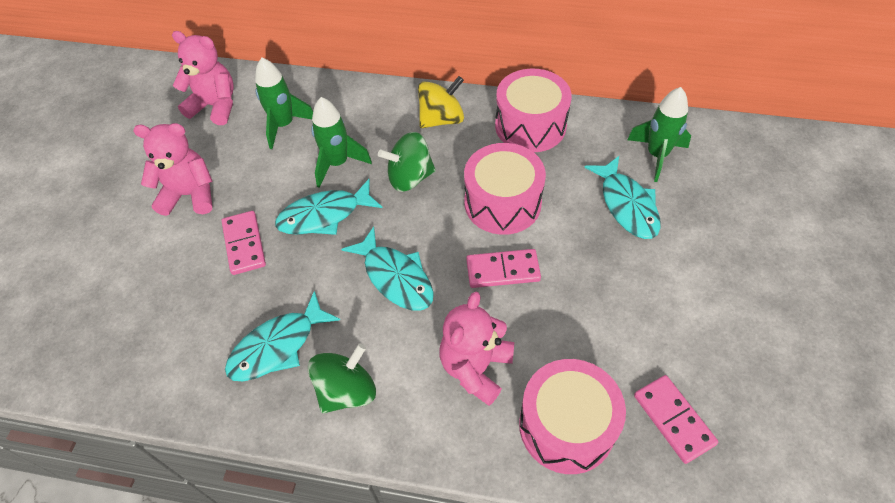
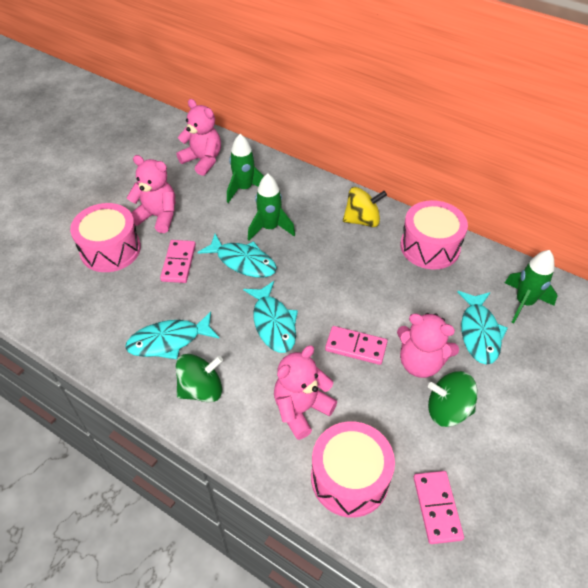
camera: 20 degrees right, 5 degrees down
turquoise fish [275,179,383,235] -> turquoise fish turned 150 degrees counterclockwise [197,234,277,278]
green spinning top [378,132,436,192] -> green spinning top moved to [428,371,478,427]
pink drum [464,143,546,235] -> pink drum moved to [70,203,141,272]
none -> pink teddy bear [397,313,459,378]

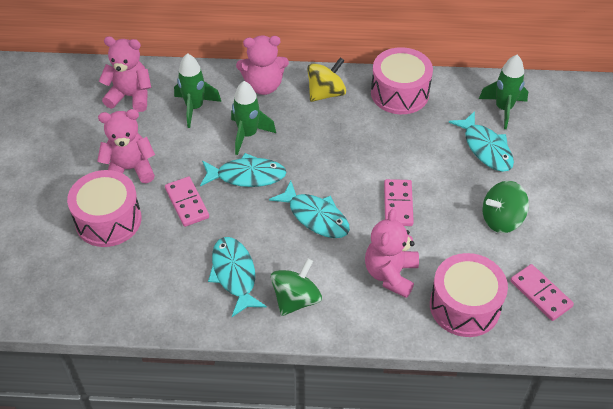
camera: 30 degrees left, 0 degrees up
turquoise fish [125,311,220,359] -> turquoise fish turned 120 degrees clockwise [208,237,267,317]
pink domino [325,326,388,365] -> pink domino turned 75 degrees counterclockwise [384,179,414,226]
pink teddy bear [397,313,459,378] -> pink teddy bear moved to [236,35,289,95]

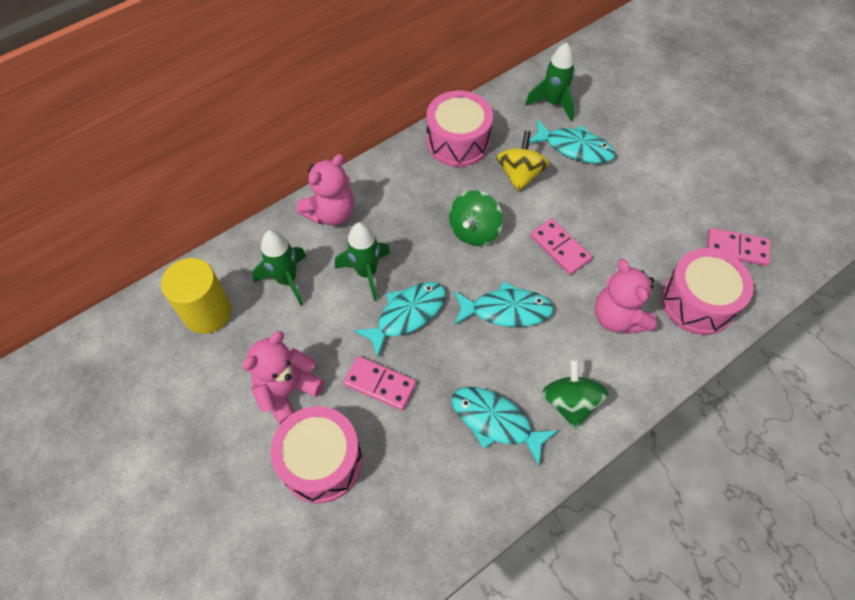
camera: 40 degrees left, 10 degrees up
pink teddy bear [99,36,151,112] -> yellow cylinder [161,258,232,334]
yellow spinning top [307,57,346,102] -> yellow spinning top moved to [496,131,550,192]
green spinning top [482,181,529,233] -> green spinning top moved to [449,190,503,246]

